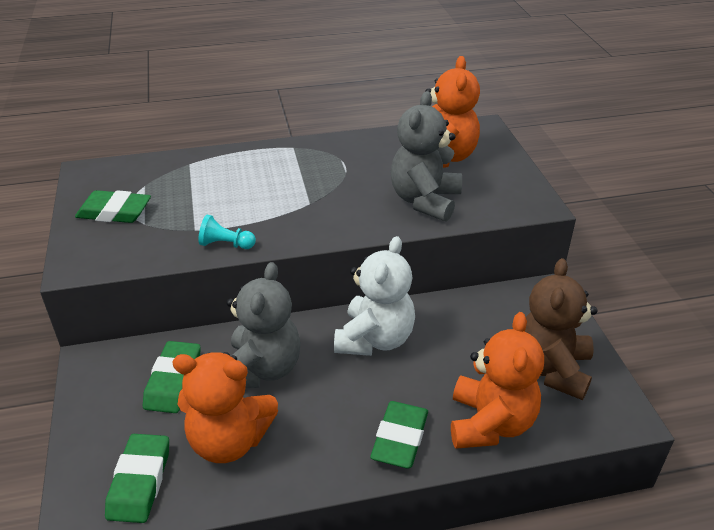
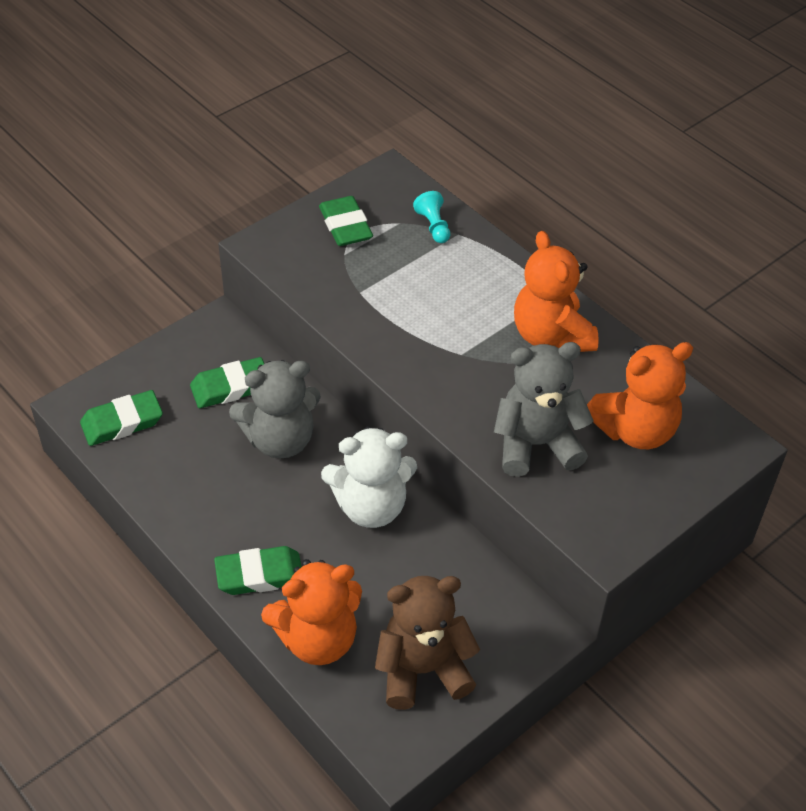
camera: 60 degrees right, 10 degrees up
orange teddy bear [172,352,278,463] -> orange teddy bear moved to [514,231,599,352]
turquoise pawn [198,215,256,249] -> turquoise pawn moved to [413,191,450,243]

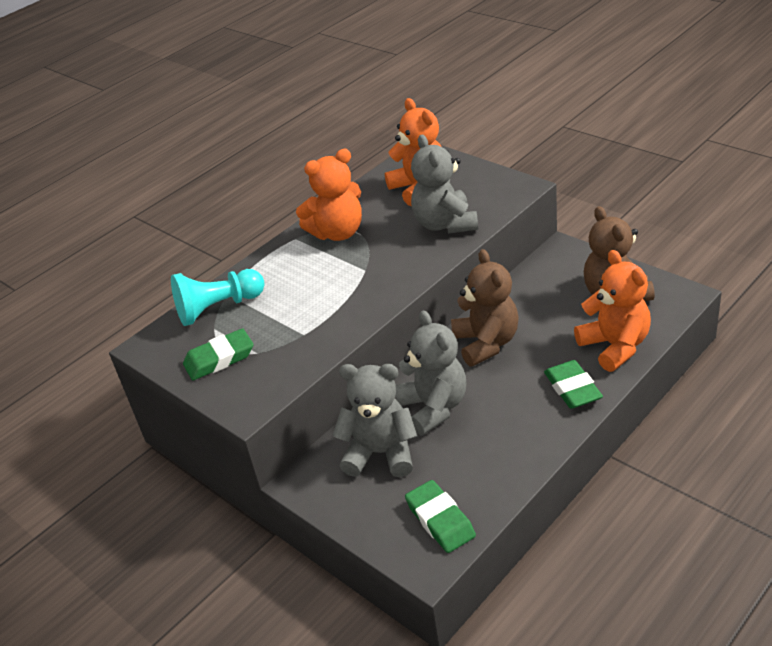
camera: 90 degrees left, 10 degrees down
green eraser [190,357,264,408] -> grey teddy bear [332,364,417,477]
white teddy bear [321,427,417,528] -> brown teddy bear [451,249,519,367]
turquoise pawn [413,191,450,243] -> turquoise pawn [171,269,264,326], size x1.90

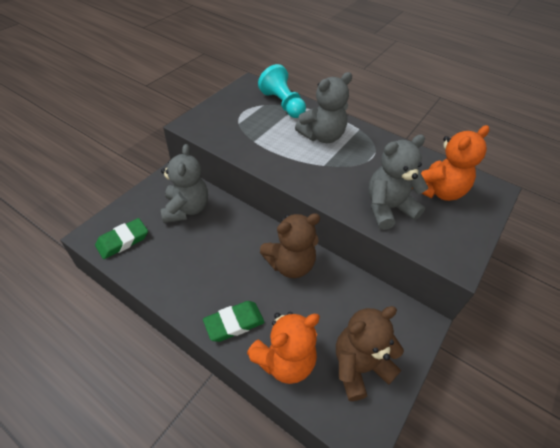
camera: 75 degrees right, 10 degrees up
green eraser [183,328,254,380] -> none
orange teddy bear [296,149,362,241] -> none
grey teddy bear [395,310,466,436] -> grey teddy bear moved to [295,72,352,143]

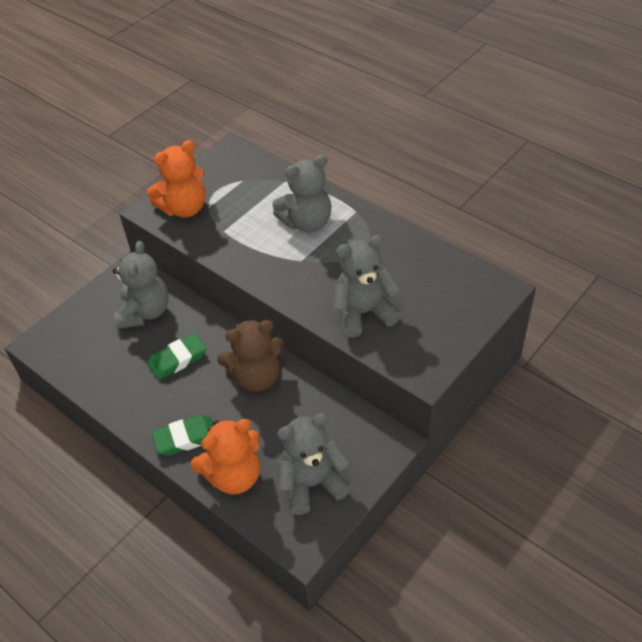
camera: 10 degrees right, 0 degrees up
green eraser [95,218,148,259] -> green eraser moved to [147,333,206,380]
turquoise pawn [258,64,306,118] -> none
brown teddy bear [336,306,404,401] -> grey teddy bear [277,413,351,515]
orange teddy bear [412,125,489,201] -> orange teddy bear moved to [147,140,205,218]

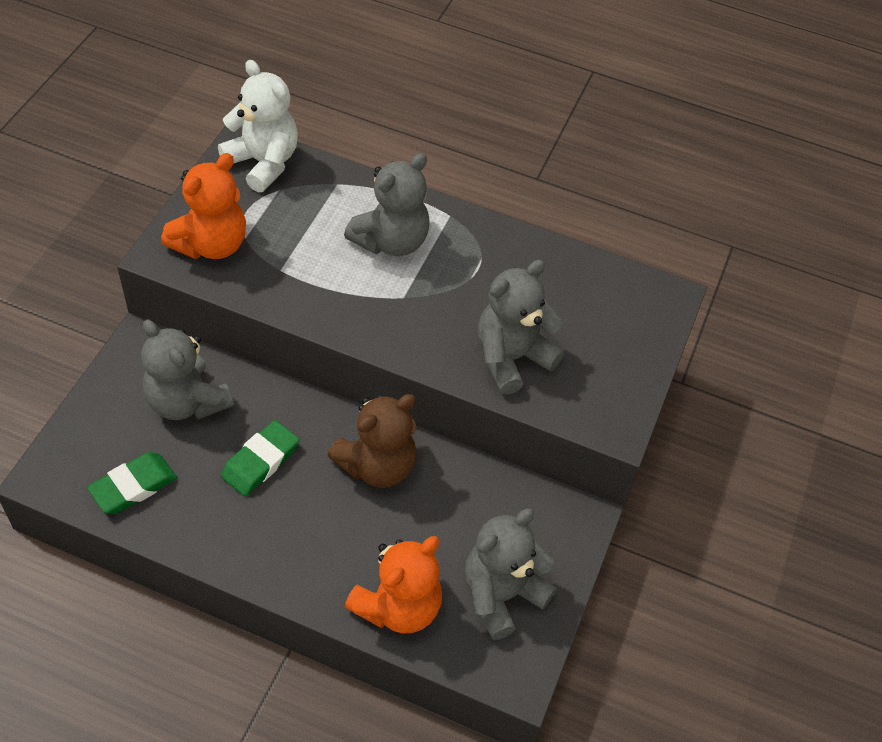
camera: 25 degrees left, 5 degrees up
grey teddy bear [113,241,169,329] -> grey teddy bear turned 150 degrees clockwise [141,320,234,420]
green eraser [152,415,214,456] -> green eraser moved to [87,452,177,514]
none -> white teddy bear [218,60,298,192]

